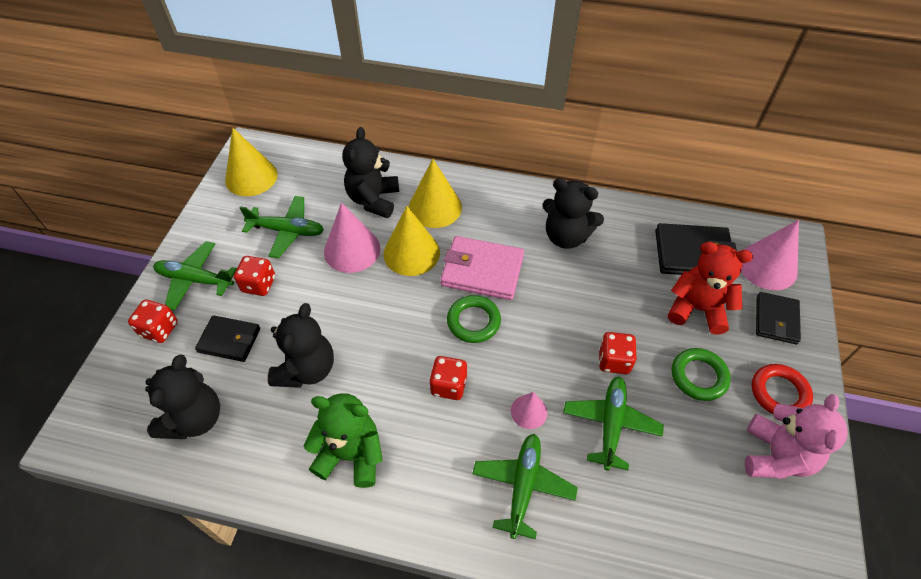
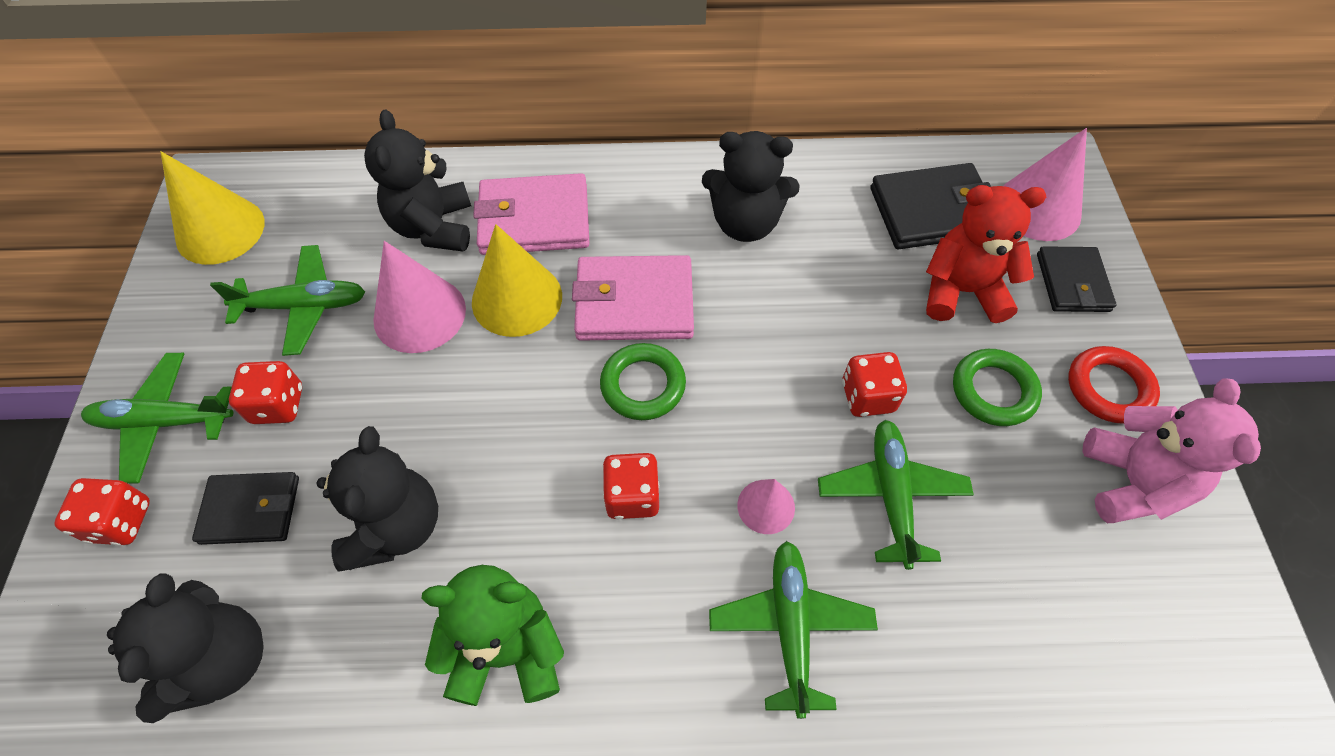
camera: 15 degrees left, 5 degrees up
yellow cone [409,159,462,228] -> pink wallet [473,173,590,255]

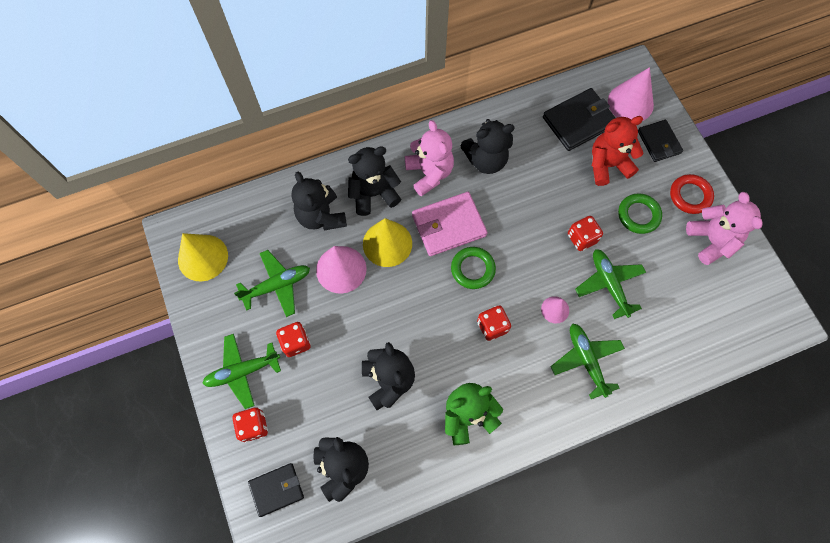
camera: 20 degrees left, 10 degrees up
black wallet [192,472,299,545] -> black wallet moved to [248,463,304,517]
pink wallet [473,173,590,255] -> black teddy bear [348,146,401,216]
none -> pink teddy bear [405,120,454,196]

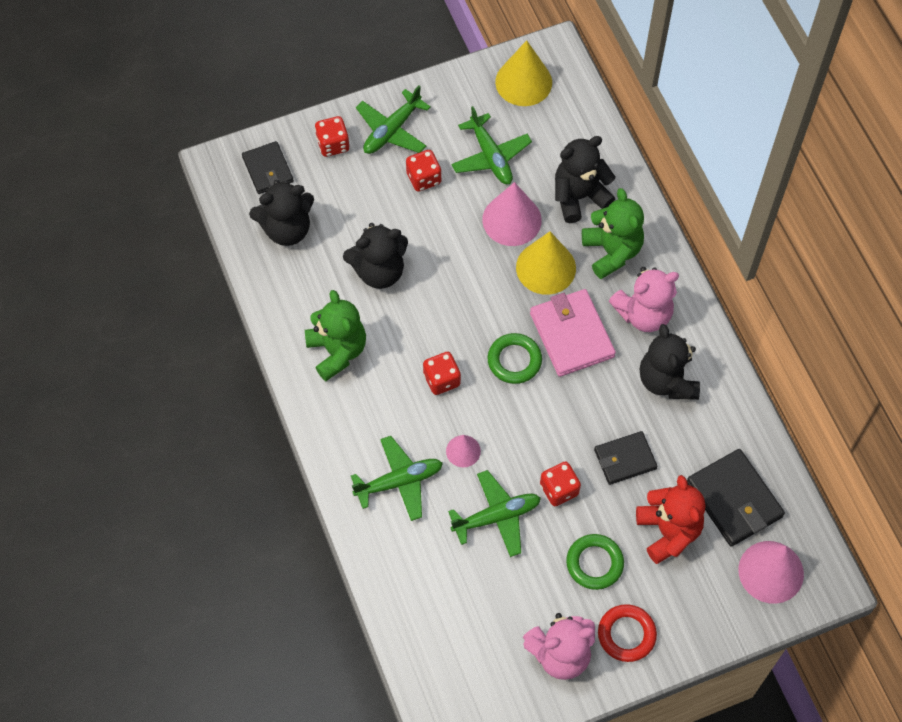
camera: 90 degrees right, 5 degrees down
green plane [202,334,281,409] -> green plane turned 120 degrees counterclockwise [356,85,431,154]
black teddy bear [348,146,401,216] -> green teddy bear [582,188,644,279]
black wallet [638,120,683,162] -> black wallet moved to [594,431,657,485]

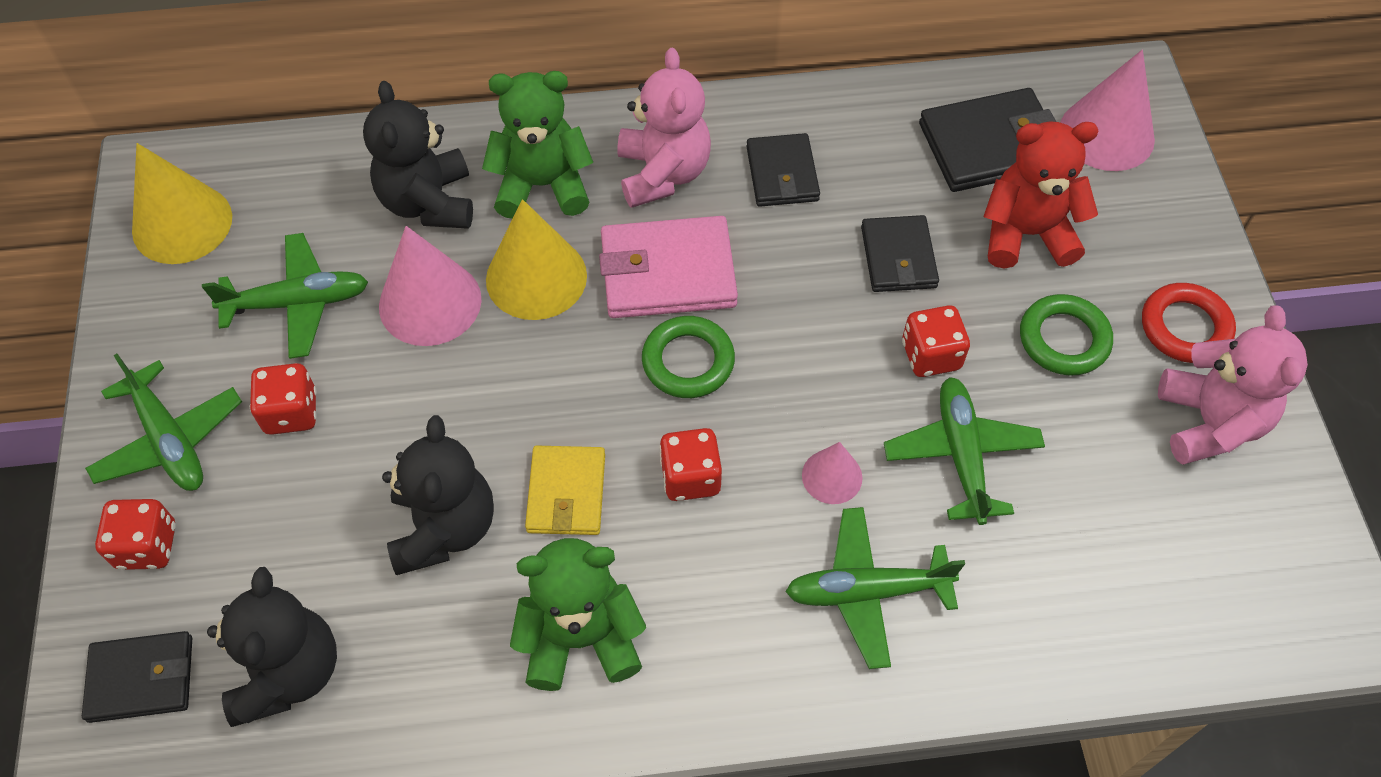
camera: 75 degrees left, 5 degrees down
green plane [351,436,443,521] -> green plane turned 90 degrees counterclockwise [785,507,965,669]
black teddy bear [640,324,700,400] -> black wallet [746,133,820,207]
none -> yellow wallet [525,446,605,535]

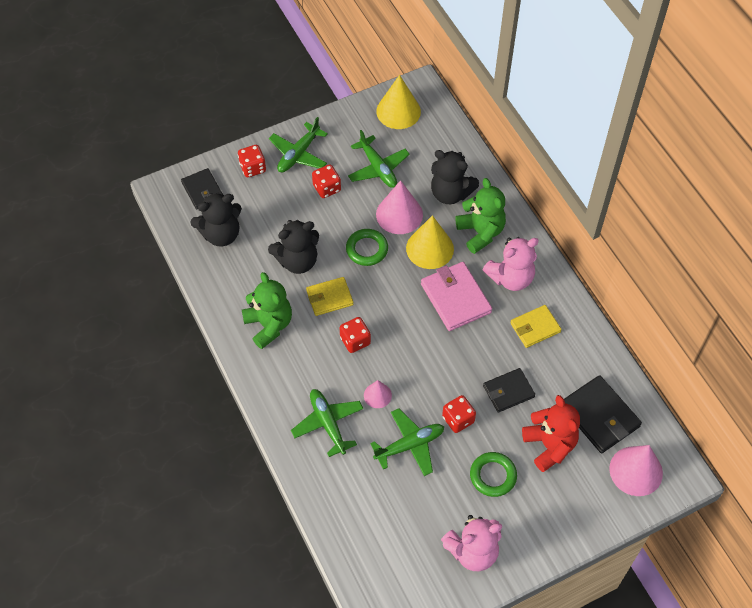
camera: 70 degrees right, 0 degrees up
black teddy bear [363,81,473,229] -> black teddy bear turned 120 degrees counterclockwise [431,150,479,204]
green ring [642,316,735,398] -> green ring moved to [346,229,388,266]
black wallet [746,133,820,207] -> yellow wallet [510,305,562,348]
red ring [1142,283,1236,363] -> none

